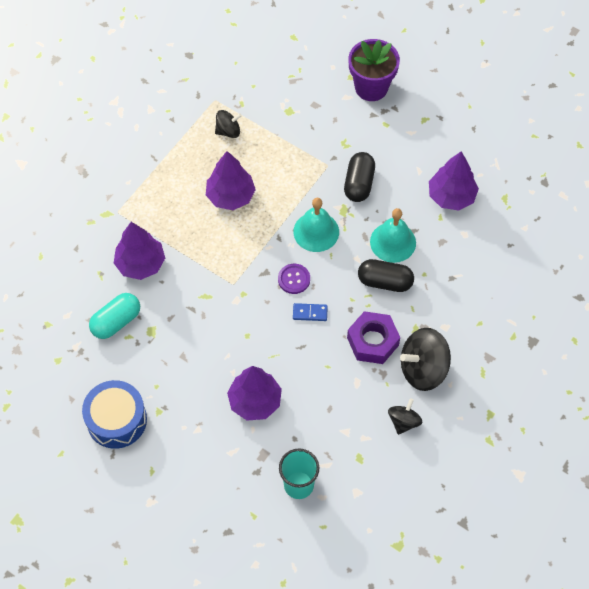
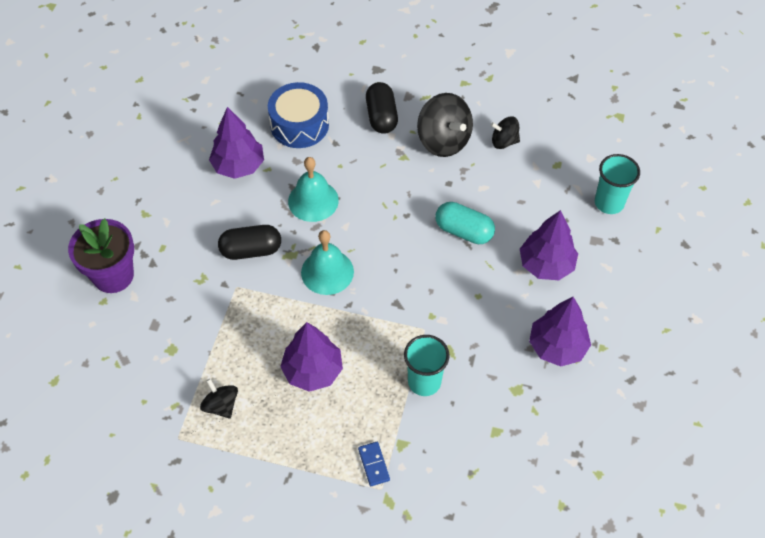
camera: 110 degrees left, 5 degrees down
blue drum [82,380,147,449] -> blue drum moved to [268,82,329,148]
turquoise capsule [89,293,140,339] -> turquoise capsule moved to [435,202,495,244]
purple tree [114,222,165,280] -> purple tree moved to [529,297,591,366]
purple button [278,264,310,294] -> none
blue domino [293,303,328,321] -> blue domino moved to [358,442,390,486]
purple nut [347,311,400,364] -> none
black capsule [358,259,414,292] -> black capsule moved to [366,82,398,134]
none -> turquoise cup [404,335,450,396]

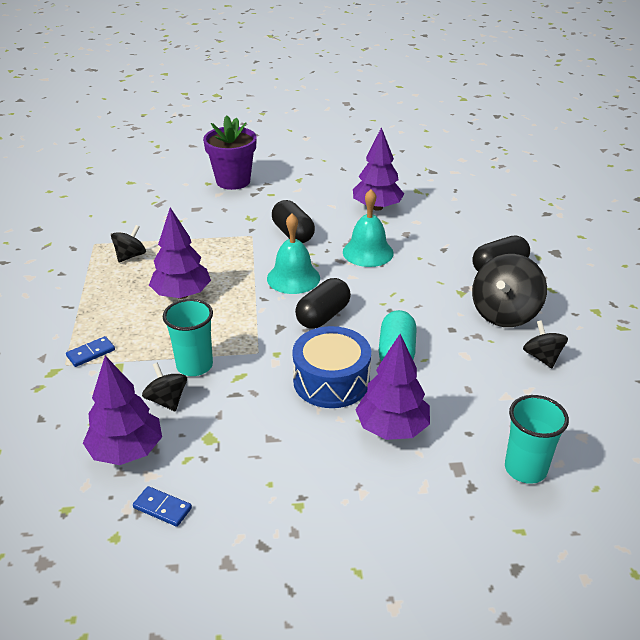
camera: 70 degrees right, 20 degrees down
blue drum [268,82,329,148] -> blue drum moved to [292,326,371,408]
purple tree [529,297,591,366] -> purple tree moved to [83,356,162,465]
none -> blue domino [133,486,192,527]
none -> black spinning top [142,363,187,411]
none -> black capsule [295,278,351,329]

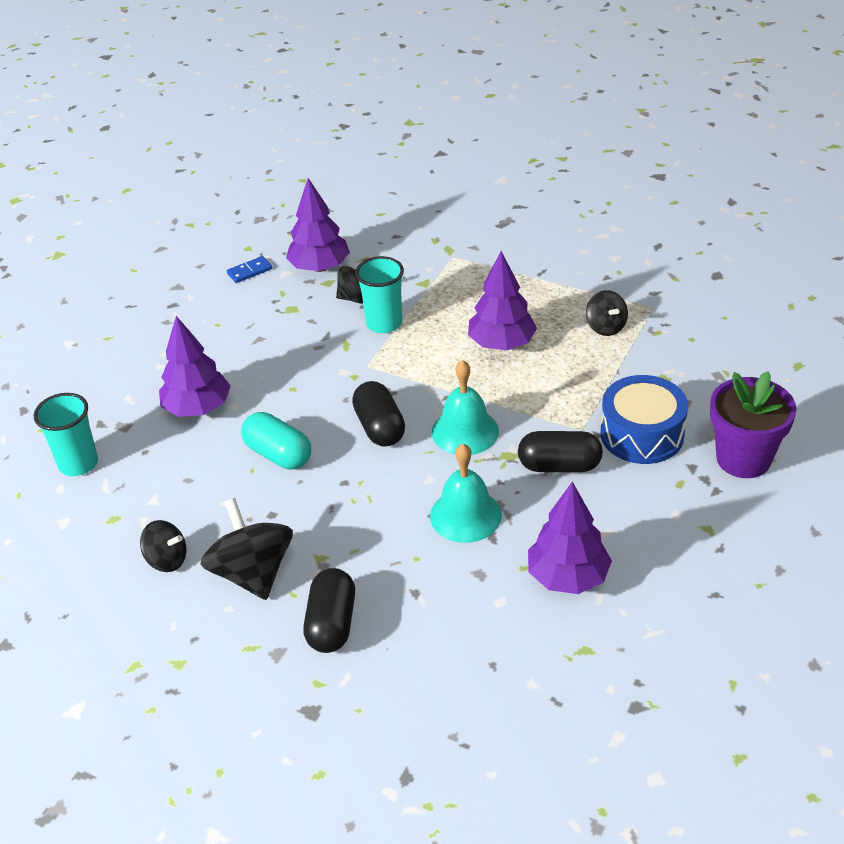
camera: 125 degrees right, 5 degrees up
blue domino [66,336,115,367] -> none
blue drum [292,326,371,408] -> blue drum moved to [601,375,688,464]

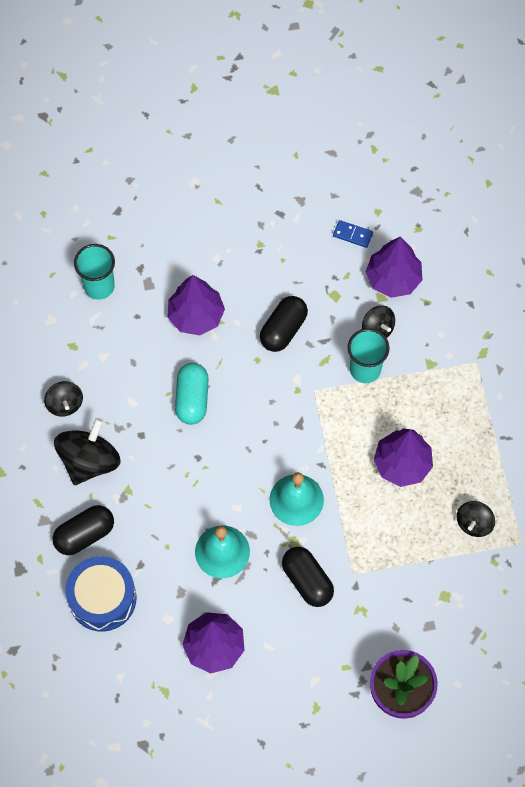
camera: 50 degrees right, 25 degrees up
black capsule [352,381,405,447] -> black capsule moved to [260,296,308,352]
blue drum [601,375,688,464] -> blue drum moved to [65,556,137,631]

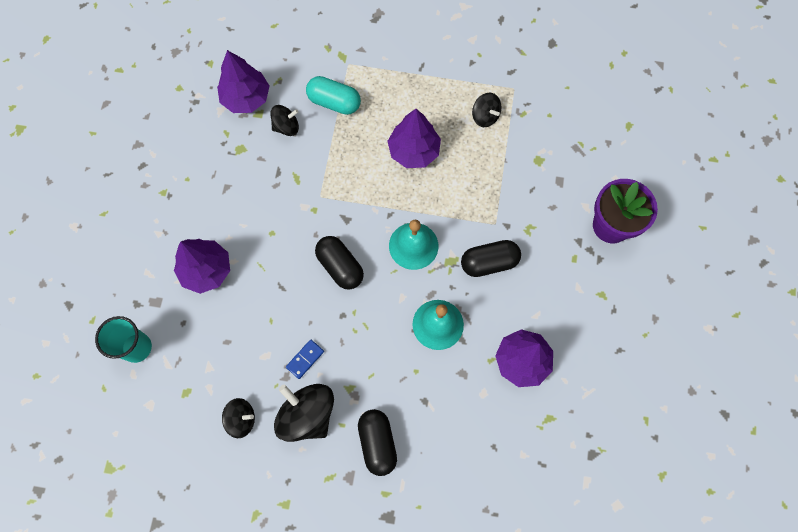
camera: 70 degrees left, 5 degrees up
blue drum [65,556,137,631] -> none
turquoise capsule [175,363,208,425] -> turquoise capsule moved to [306,76,361,115]
black capsule [260,296,308,352] -> black capsule moved to [315,236,364,290]
blue domino [333,220,373,248] -> blue domino moved to [286,340,324,379]
turquoise cup [348,328,390,383] -> none

